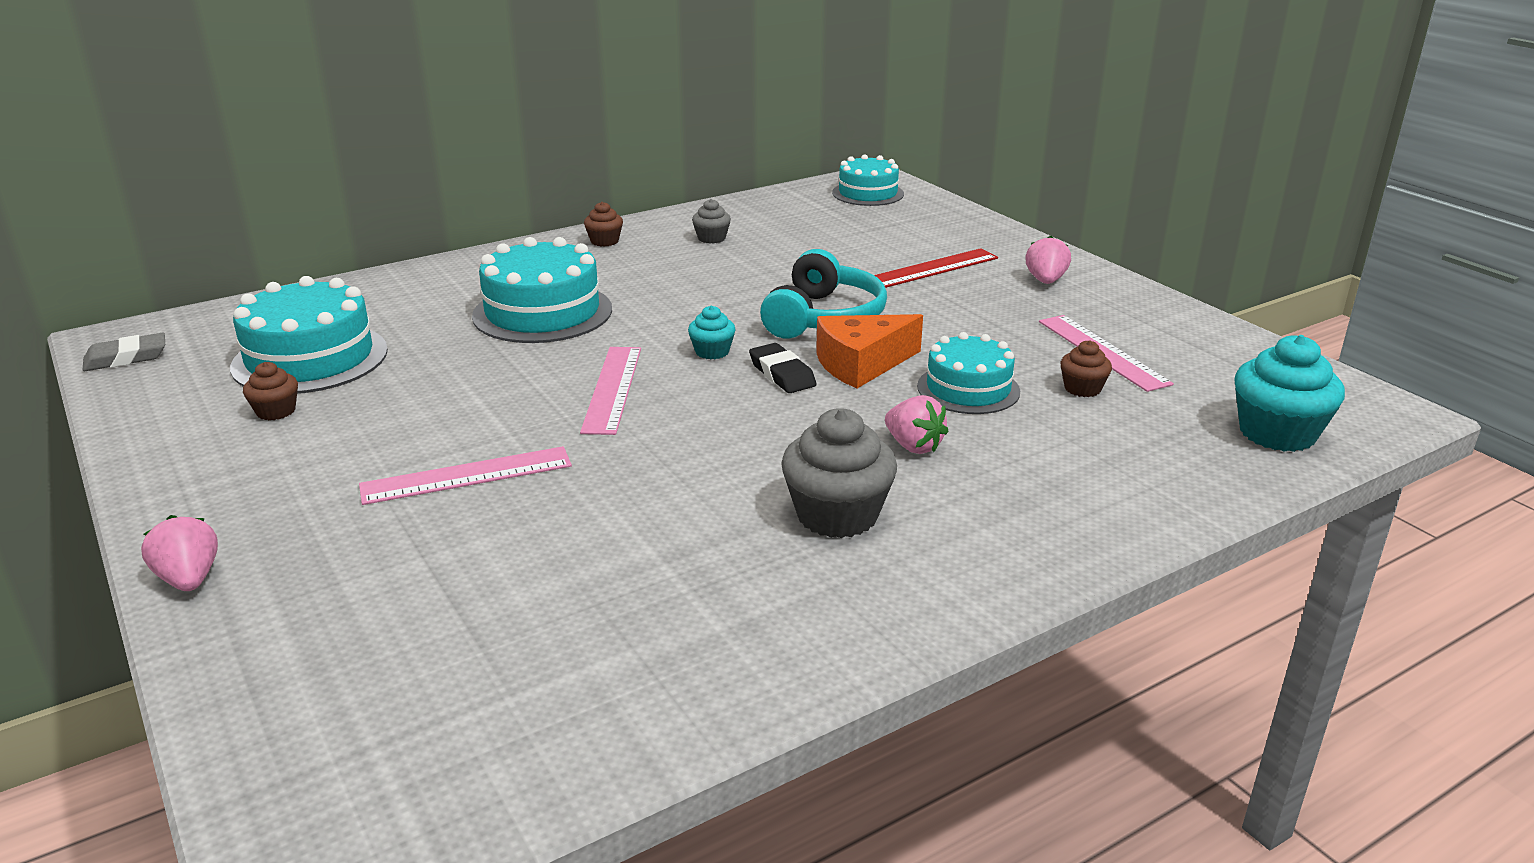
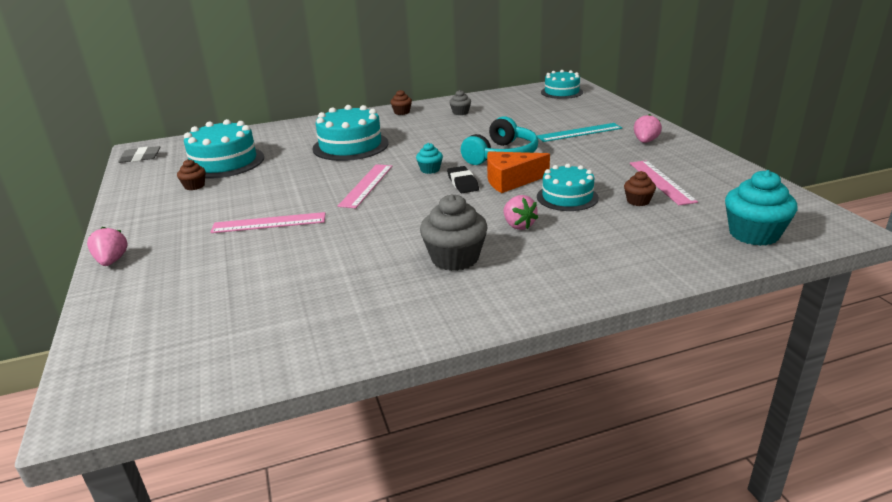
camera: 15 degrees right, 0 degrees up
red ruler [874,248,998,288] -> turquoise ruler [537,123,622,142]

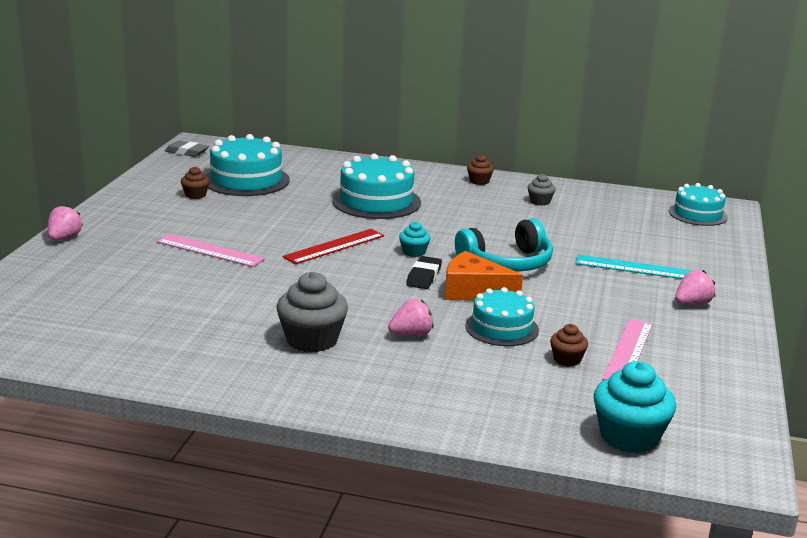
camera: 30 degrees right, 5 degrees down
pink ruler [338,164,392,208] -> red ruler [283,229,384,264]
pink strawberry [504,195,538,230] -> pink strawberry turned 120 degrees counterclockwise [388,299,434,337]

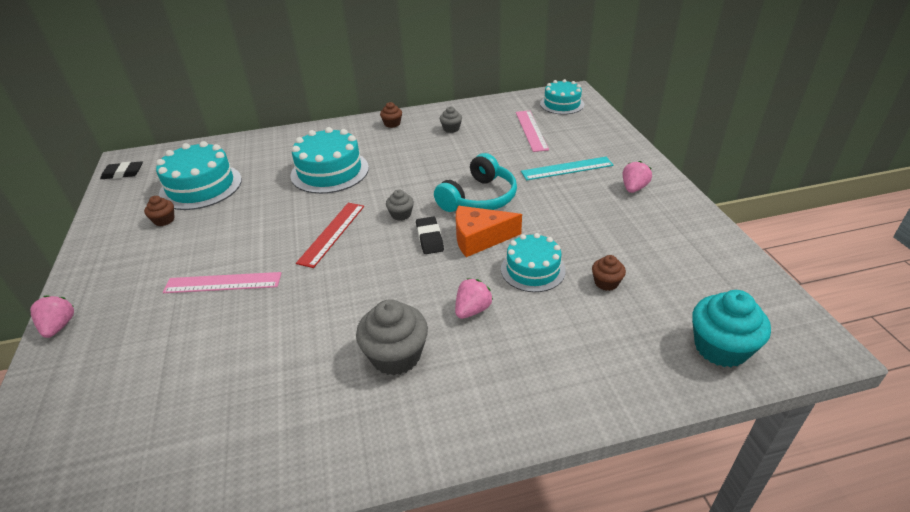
camera: 25 degrees left, 15 degrees up
grey eraser [165,140,209,157] -> black eraser [100,161,143,179]
turquoise cupcake [399,221,431,257] -> grey cupcake [386,190,414,221]
pink ruler [602,319,653,380] -> pink ruler moved to [516,111,549,152]

